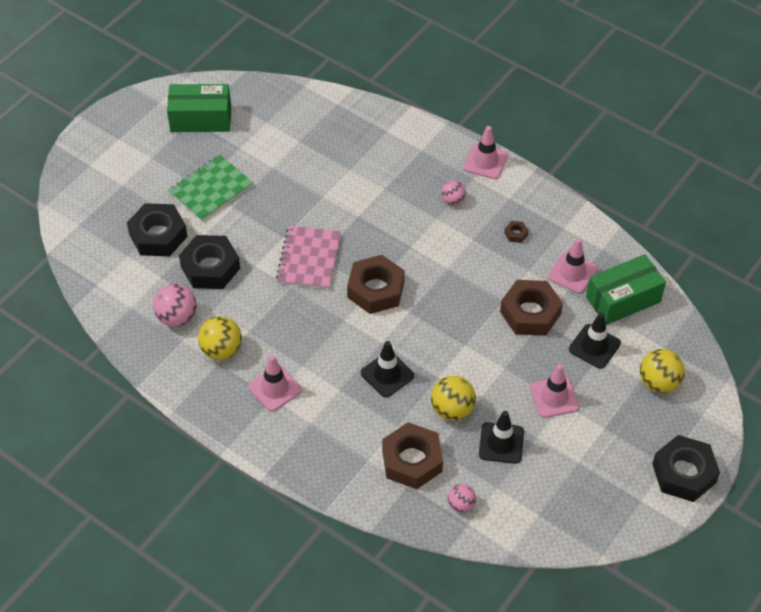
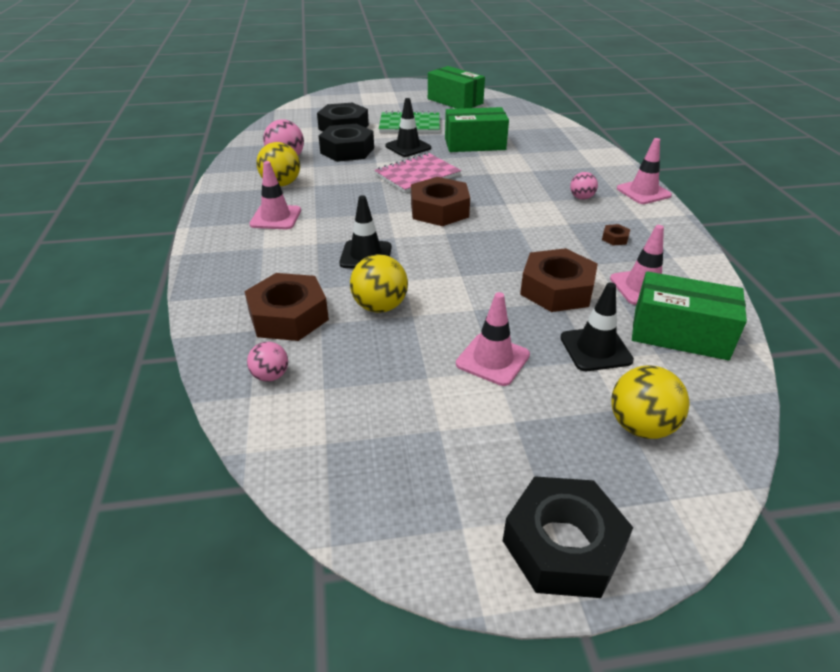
camera: 45 degrees right, 15 degrees down
black traffic cone [479,411,524,464] -> black traffic cone moved to [385,98,431,157]
none -> green box [445,107,509,152]

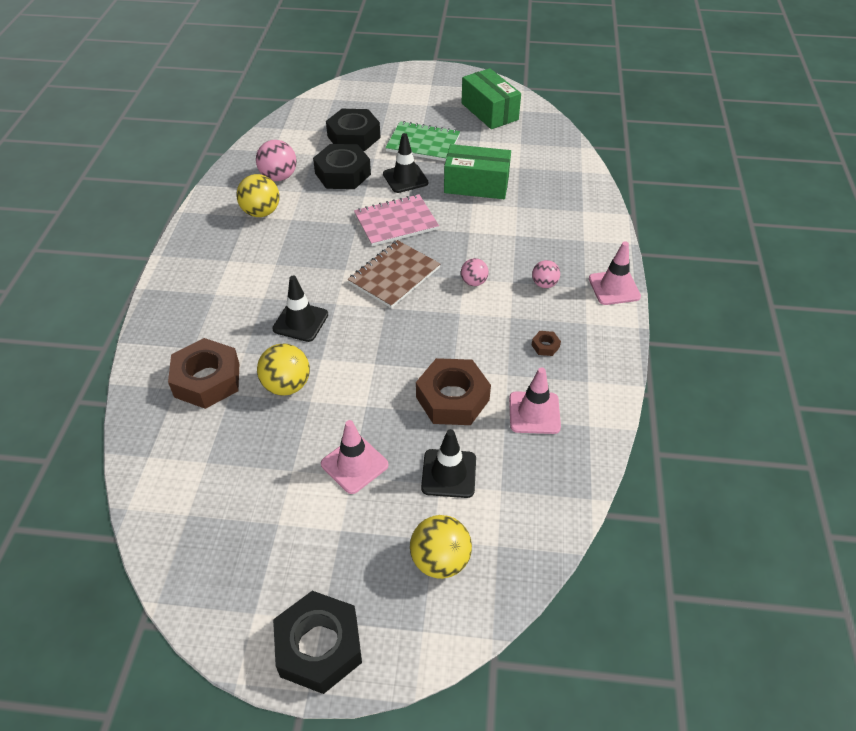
camera: 15 degrees right, 10 degrees up
pink ball [247,342,288,382] -> pink ball moved to [461,258,489,286]
pink traffic cone [249,161,301,229] -> none
brown nut [411,177,470,226] -> brown notebook [348,240,440,308]
green box [632,271,747,360] -> none

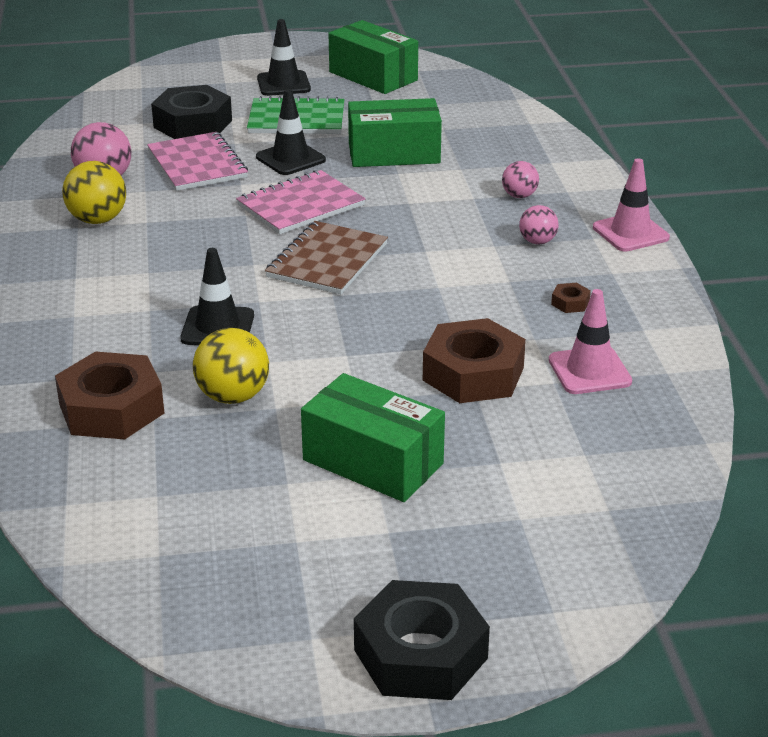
camera: 15 degrees left, 15 degrees down
black nut [313,144,371,189] -> pink notebook [147,132,248,191]
pink traffic cone [321,420,389,494] -> green box [301,373,445,502]
yellow ball [410,515,472,579] -> none
black traffic cone [421,429,476,498] -> black traffic cone moved to [257,19,311,96]
pink ball [461,258,489,286] -> pink ball moved to [502,161,539,198]

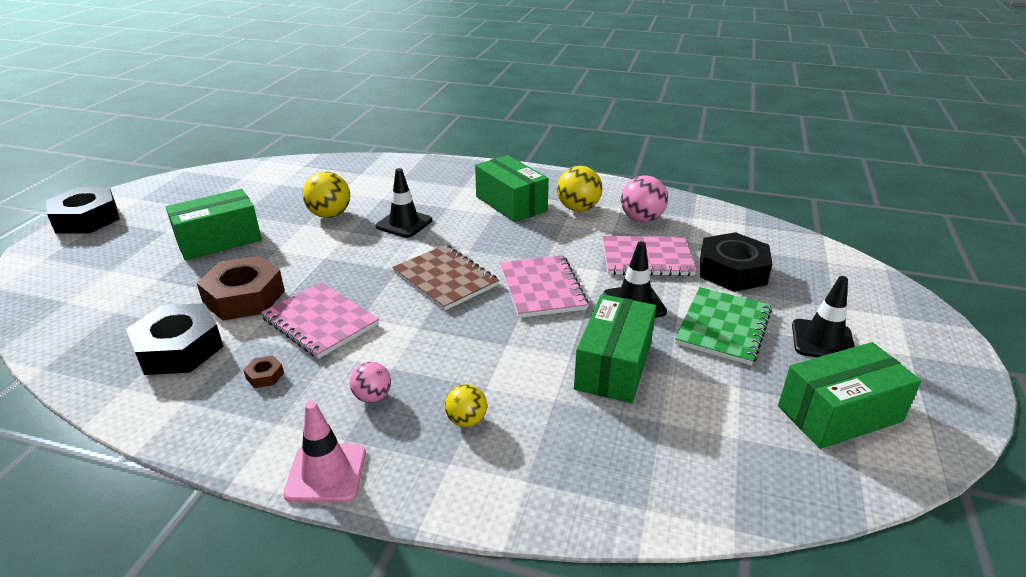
camera: 115 degrees right, 0 degrees up
brown nut [55,351,164,439] -> none
pink ball [502,161,539,198] -> yellow ball [445,384,487,427]
pink traffic cone [549,289,632,394] -> black nut [126,303,224,375]
none -> pink notebook [261,282,379,359]
none -> green box [475,155,549,222]

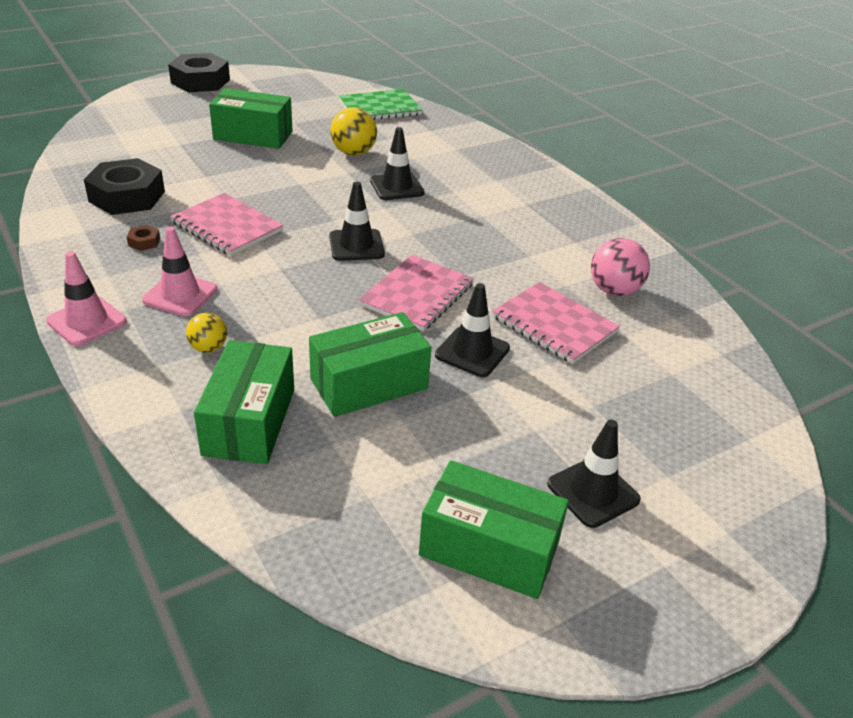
camera: 40 degrees right, 5 degrees up
brown nut [197,256,285,321] -> none
pink notebook [261,282,379,359] -> pink notebook turned 45 degrees counterclockwise [170,193,284,256]
pink ball [350,362,391,403] -> pink traffic cone [142,226,217,316]
brown notebook [392,245,499,311] -> black traffic cone [329,182,385,261]
green box [475,155,549,222] -> green box moved to [194,340,294,464]
yellow ball [557,166,602,212] -> none
green notebook [675,287,772,365] -> green notebook moved to [339,89,422,120]
black nut [700,232,772,292] -> none

